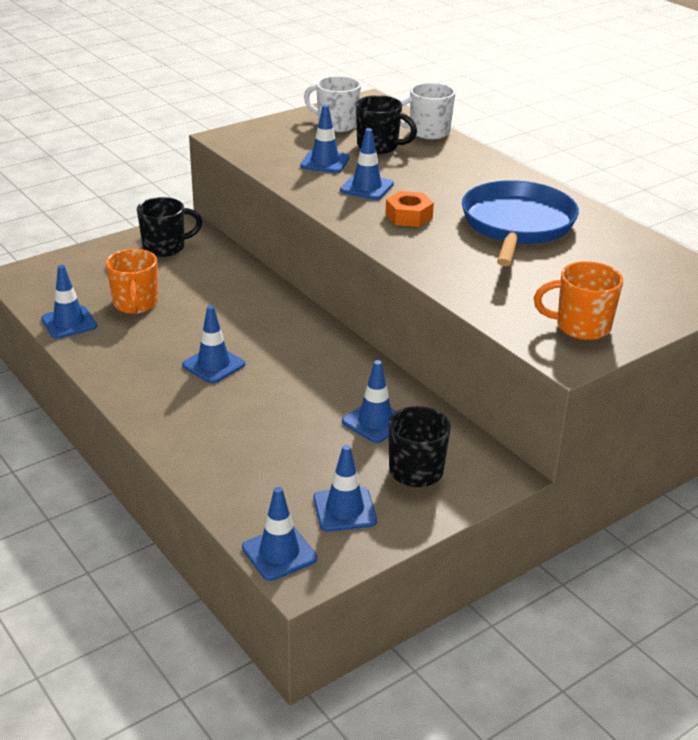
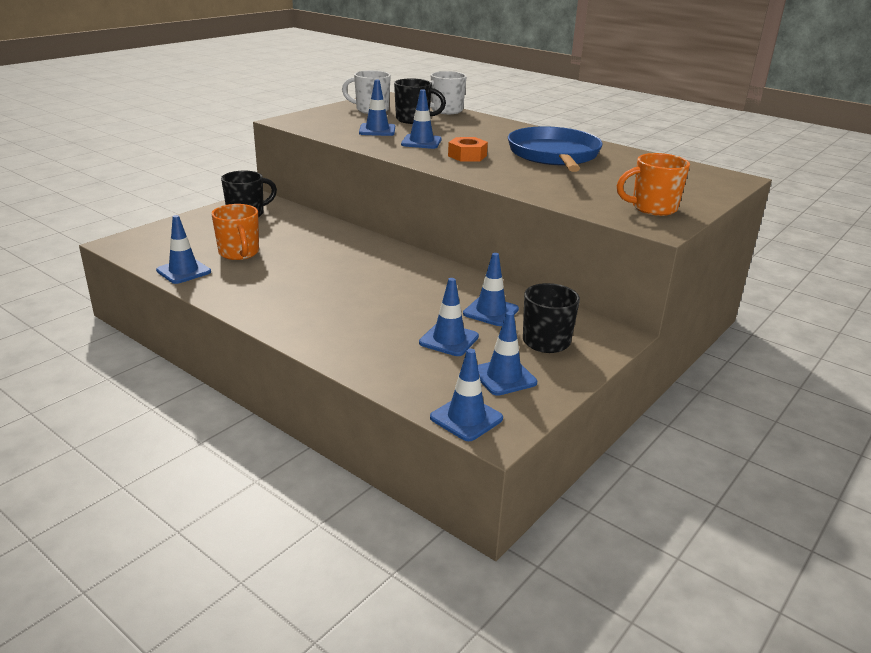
camera: 15 degrees left, 5 degrees down
blue traffic cone [182,305,245,383] -> blue traffic cone moved to [419,278,479,356]

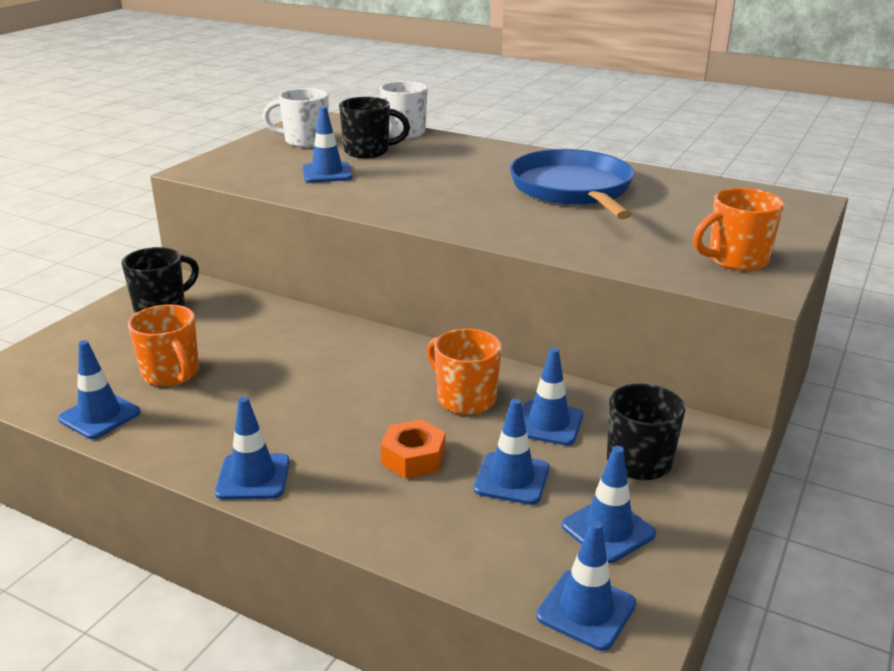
camera: 10 degrees left, 0 degrees up
blue traffic cone [401,89,442,149] -> blue traffic cone moved to [215,397,290,500]
orange nut [448,137,488,162] -> orange nut moved to [381,419,445,479]
none -> orange mug [427,328,502,415]

